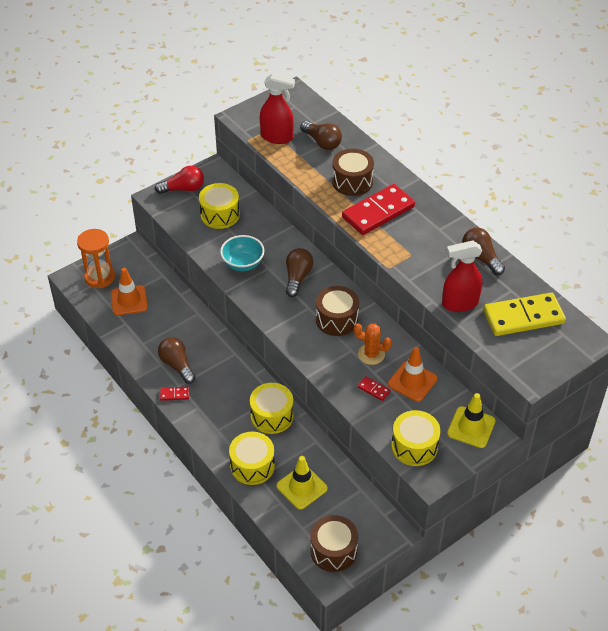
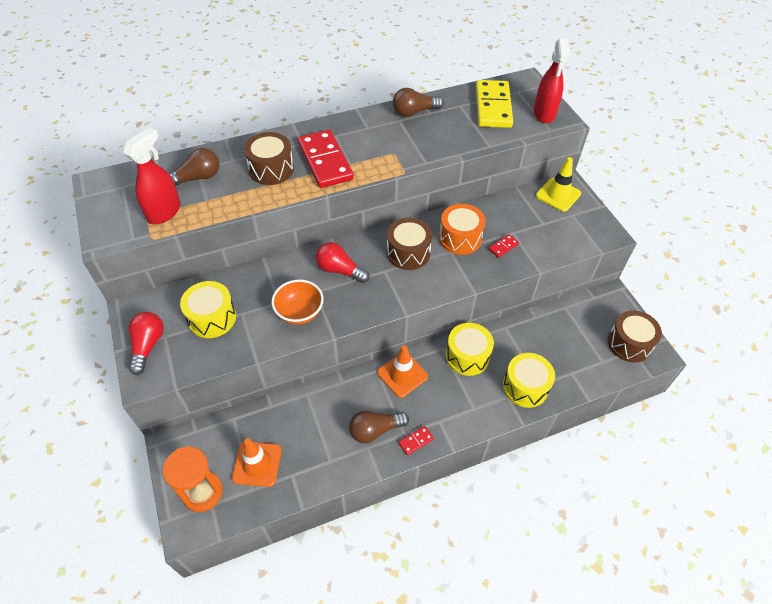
camera: 75 degrees left, 5 degrees up
red domino [160,387,189,401] -> red domino turned 45 degrees clockwise [398,426,434,455]
turquoise bowl [220,235,265,271] -> orange bowl [271,279,324,325]
yellow traffic cone [276,456,328,510] -> none
brown light bulb [286,248,313,297] -> red light bulb [316,242,369,283]
orange cactus [354,323,392,365] -> orange drum [439,204,486,255]
orange traffic cone [388,347,438,402] -> orange traffic cone moved to [377,345,428,398]
yellow drum [391,410,440,466] -> none
red spray bottle [442,241,483,312] -> red spray bottle moved to [534,38,570,123]

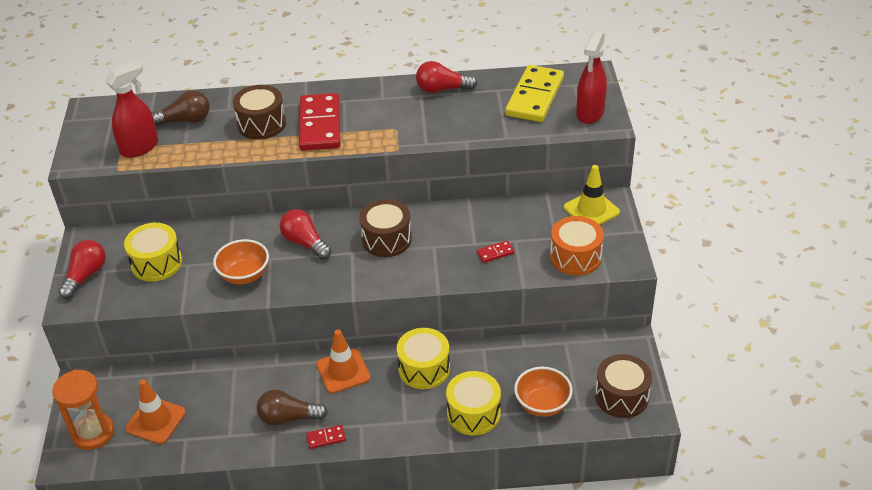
camera: 20 degrees right, 10 degrees down
brown light bulb [393,88,444,117] -> red light bulb [416,61,478,93]
orange drum [439,204,486,255] -> orange drum moved to [550,216,604,276]
none -> orange bowl [514,367,573,417]

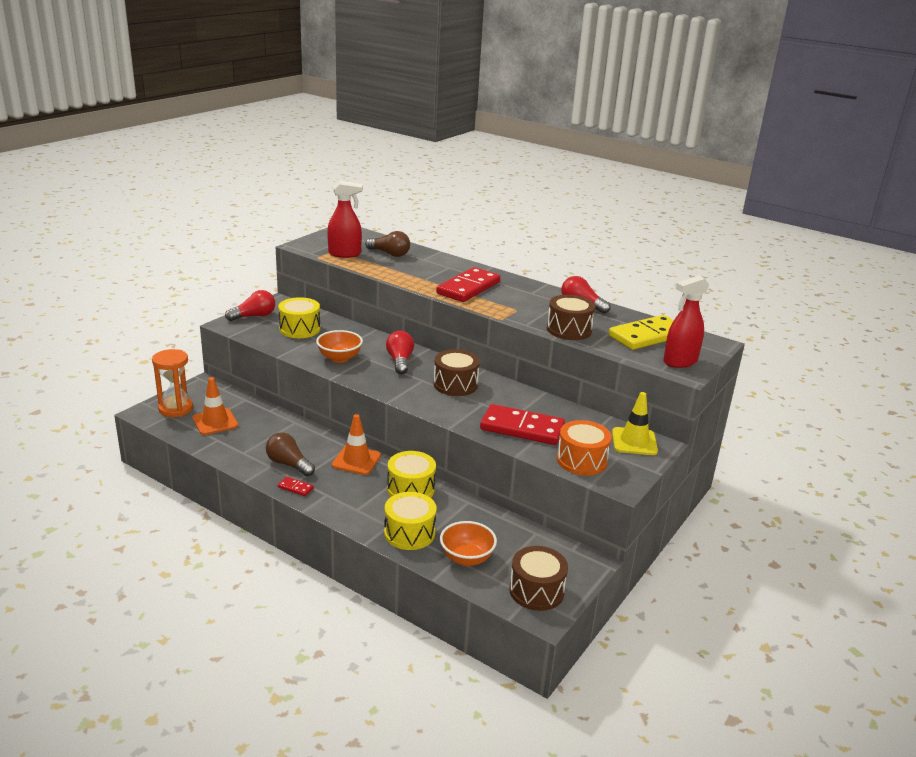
camera: 35 degrees right, 15 degrees down
brown drum [233,85,286,140] -> brown drum moved to [547,295,595,340]
red domino [477,240,515,263] -> red domino [480,404,565,445], size x2.42

